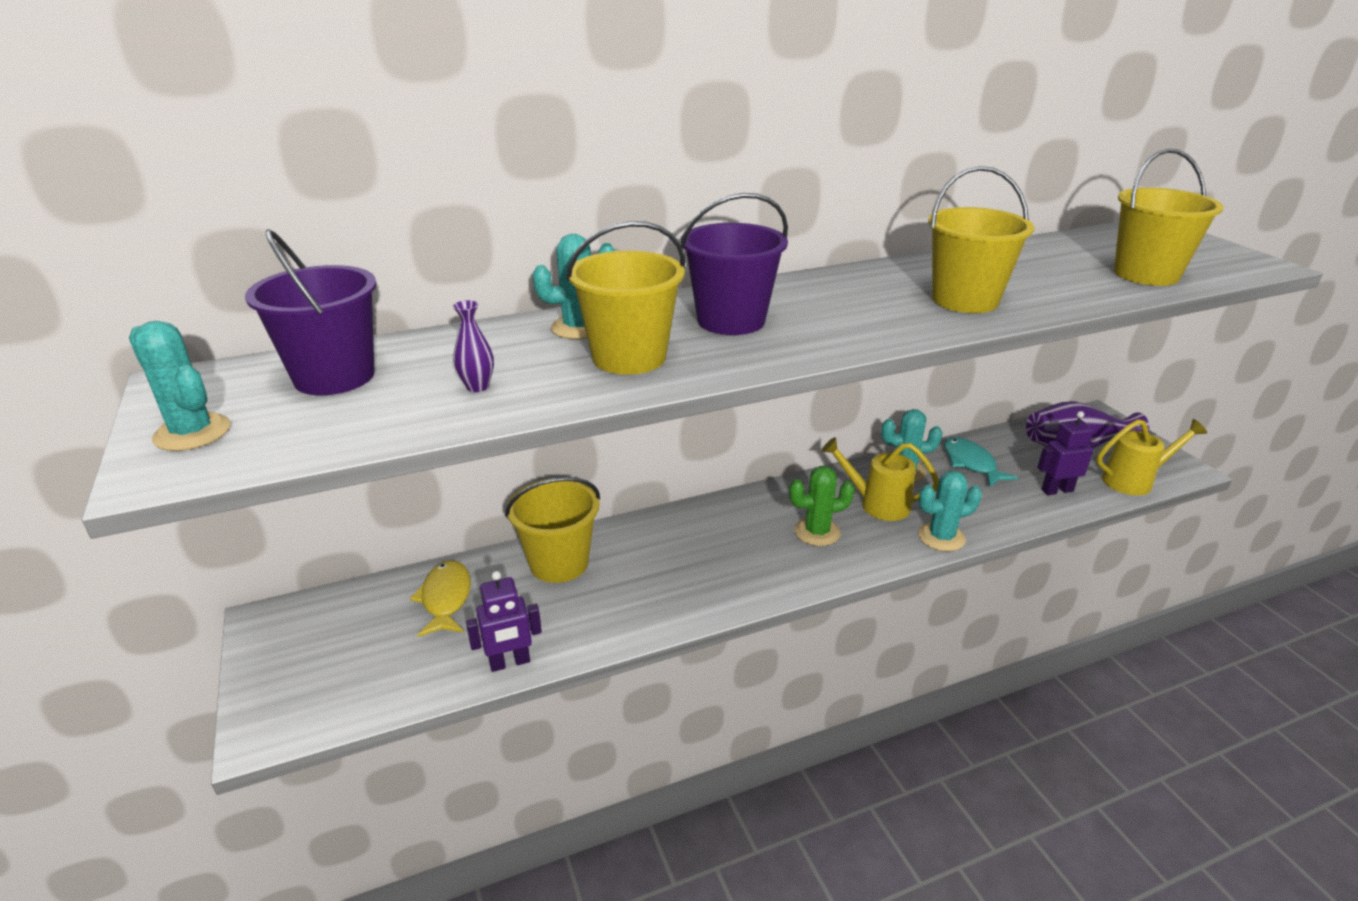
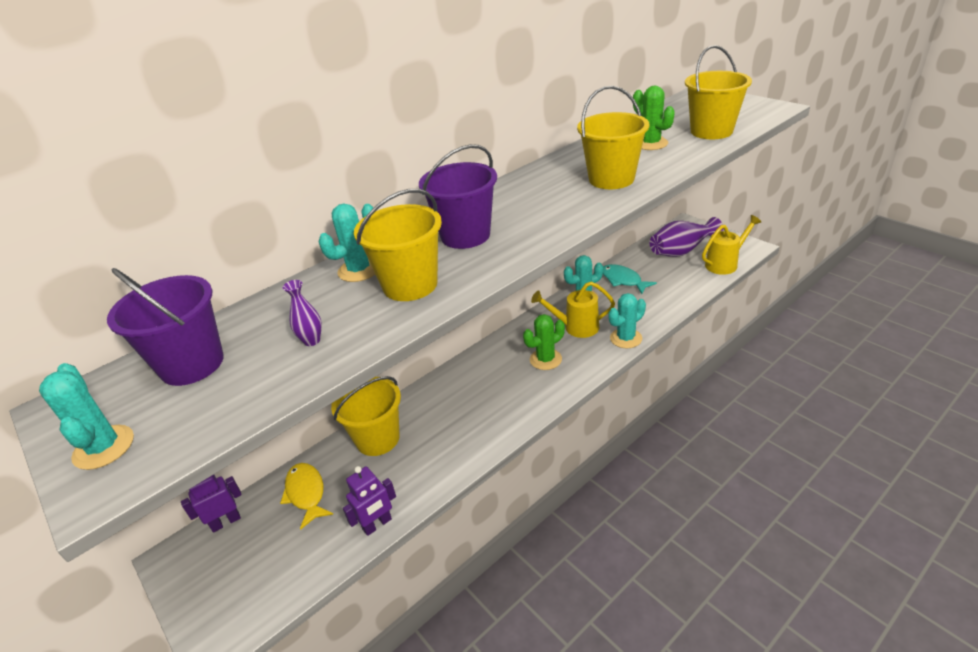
camera: 15 degrees left, 5 degrees up
turquoise cactus [129,321,231,451] -> turquoise cactus turned 45 degrees clockwise [39,363,134,470]
purple robot [1037,411,1095,495] -> purple robot moved to [181,475,242,532]
none -> green cactus [633,86,675,150]

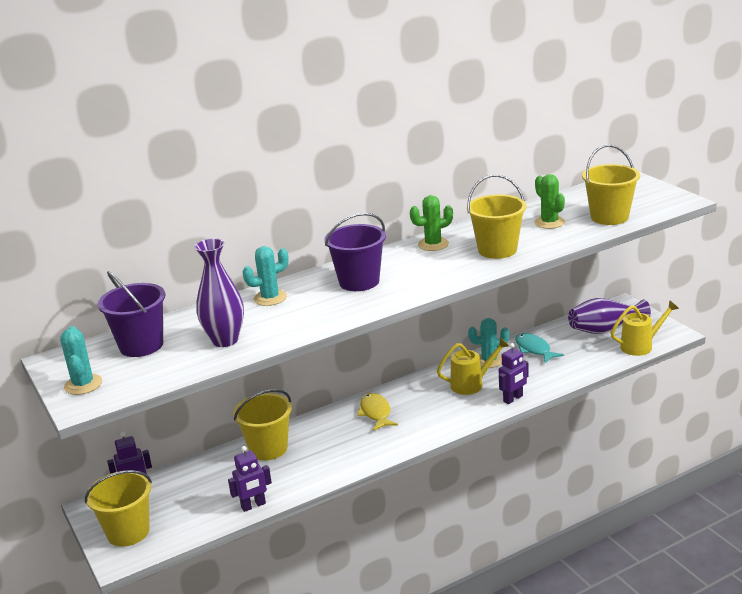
camera: 10 degrees right, 10 degrees down
yellow fish [280,463,333,530] -> yellow fish moved to [357,393,398,431]
purple vase [282,280,322,346] -> purple vase [194,238,244,347], size x2.16
yellow bucket [354,189,442,301] -> yellow bucket moved to [85,470,152,547]
green cactus [523,314,565,370] -> green cactus moved to [410,195,453,251]
yellow watering can [531,282,615,338] -> yellow watering can turned 150 degrees clockwise [437,337,509,395]
turquoise cactus [608,293,646,348] -> purple robot [499,343,529,404]

